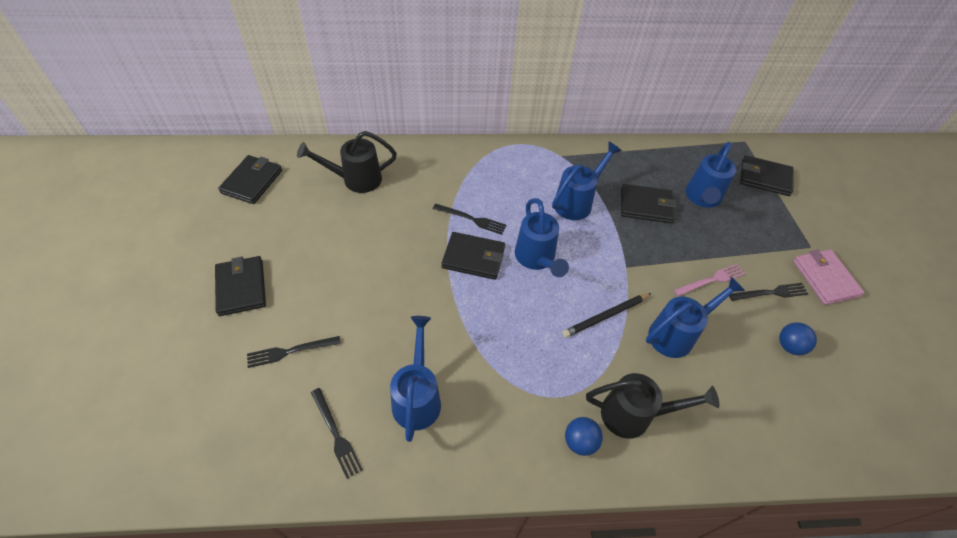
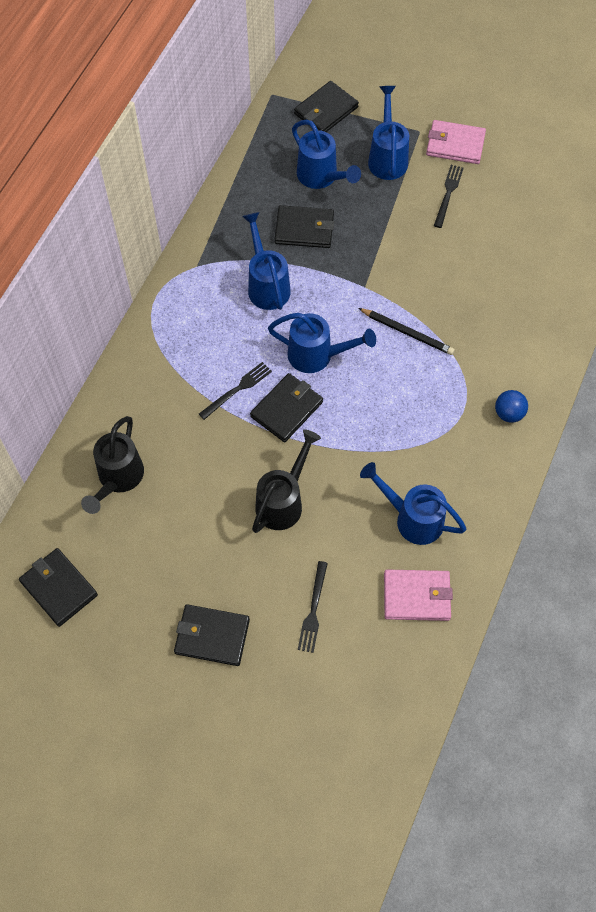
camera: 60 degrees left, 10 degrees up
black fork [311,388,363,479] -> pink wallet [384,570,453,621]
black pencil [562,293,652,338] -> black pencil turned 60 degrees counterclockwise [358,308,455,355]
black watering can [586,373,720,439] -> black watering can moved to [252,430,321,533]
black wallet [621,184,676,223] -> black wallet turned 60 degrees clockwise [275,205,334,248]
blue watering can [646,277,745,358] -> blue watering can moved to [368,86,409,180]
pink fork [674,264,745,296] -> none
blue ball [779,322,817,355] -> none

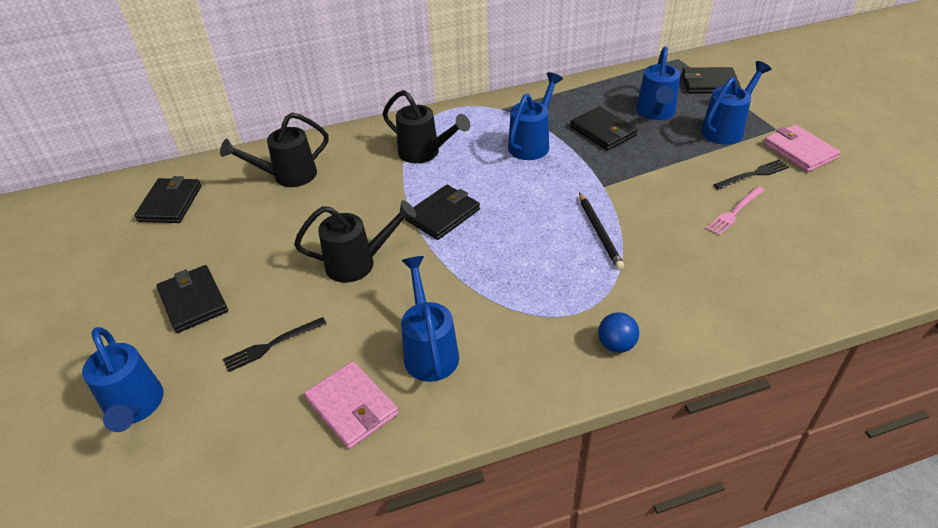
camera: 50 degrees right, 20 degrees down
black fork [199,362,272,420] -> none
black wallet [250,373,323,442] -> black wallet turned 45 degrees counterclockwise [405,185,480,240]
blue watering can [268,313,376,373] -> blue watering can moved to [82,327,164,432]
none -> black watering can [383,90,470,163]
none -> pink fork [706,186,765,236]

